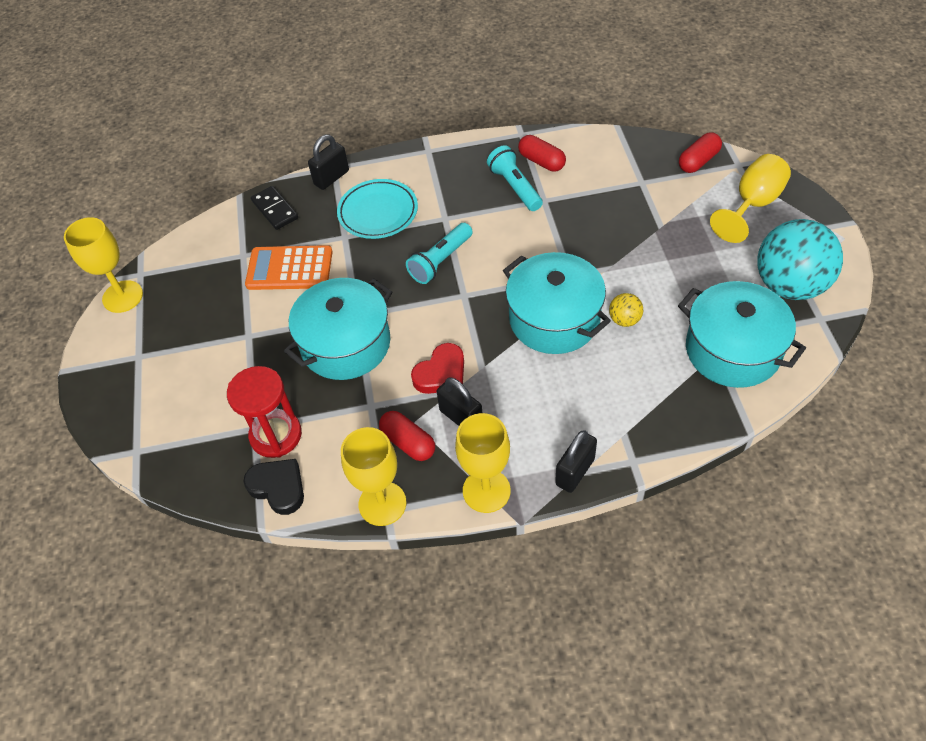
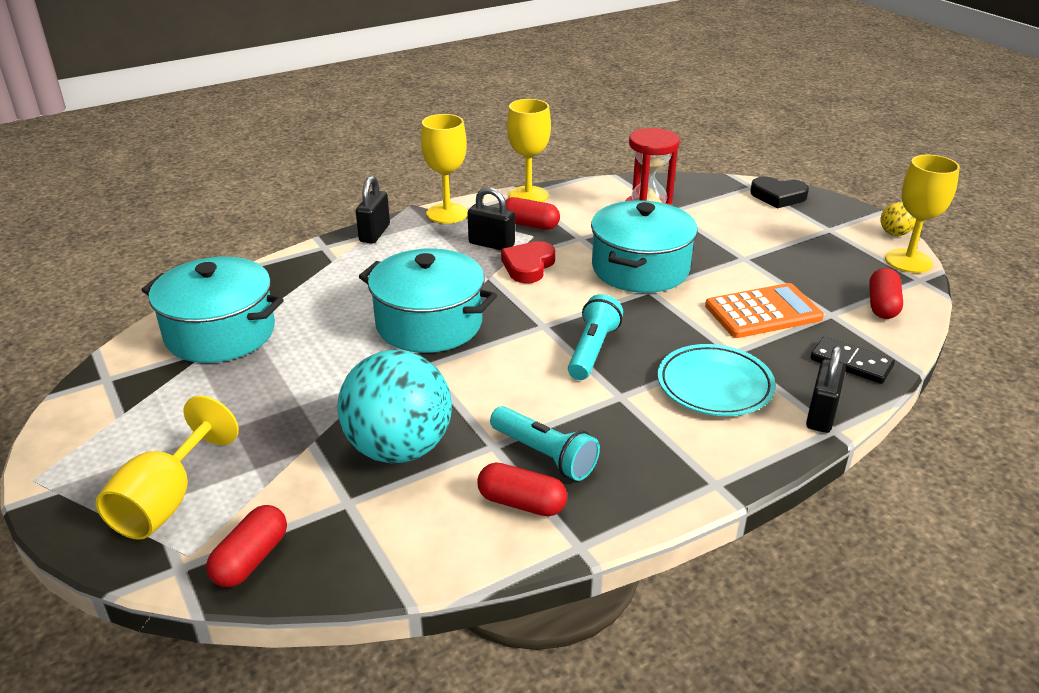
camera: 155 degrees right, 20 degrees down
black heart [243,459,304,515] -> black heart moved to [750,177,809,209]
yellow ball [609,293,643,327] -> yellow ball moved to [881,202,916,236]
turquoise ball [757,219,843,300] -> turquoise ball moved to [337,350,452,464]
none -> red capsule [869,268,903,319]

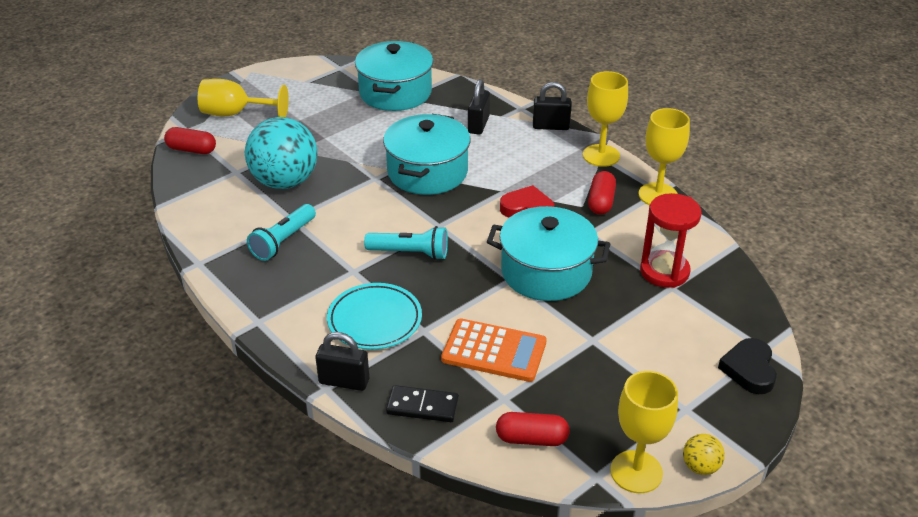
camera: 80 degrees right, 5 degrees up
black padlock [468,187,515,250] -> black padlock moved to [468,79,490,135]
red capsule [477,462,567,516] -> none
orange calculator [705,283,824,338] -> orange calculator turned 45 degrees counterclockwise [441,318,547,382]
black domino [810,337,895,384] -> black domino turned 75 degrees clockwise [386,385,459,422]

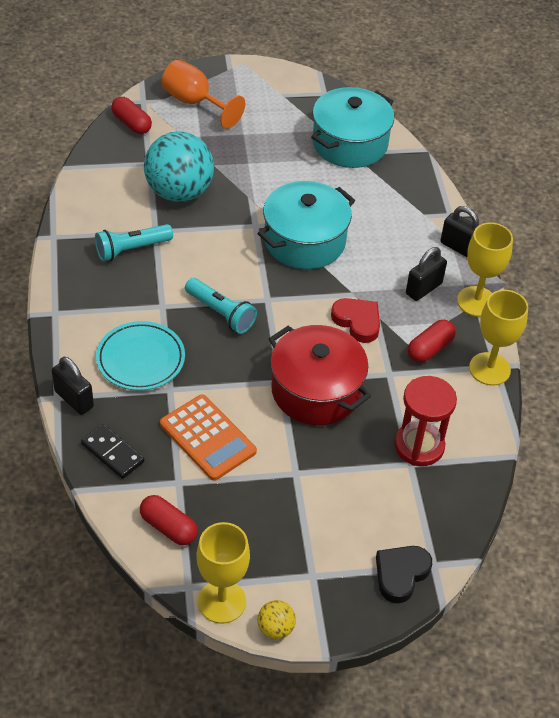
camera: 30 degrees right, 10 degrees up
yellow goblet [198,79,289,117] -> orange goblet [162,60,245,129]
black padlock [468,79,490,135] -> black padlock moved to [406,247,447,301]
turquoise pot [487,206,610,301] -> red pot [269,325,371,425]

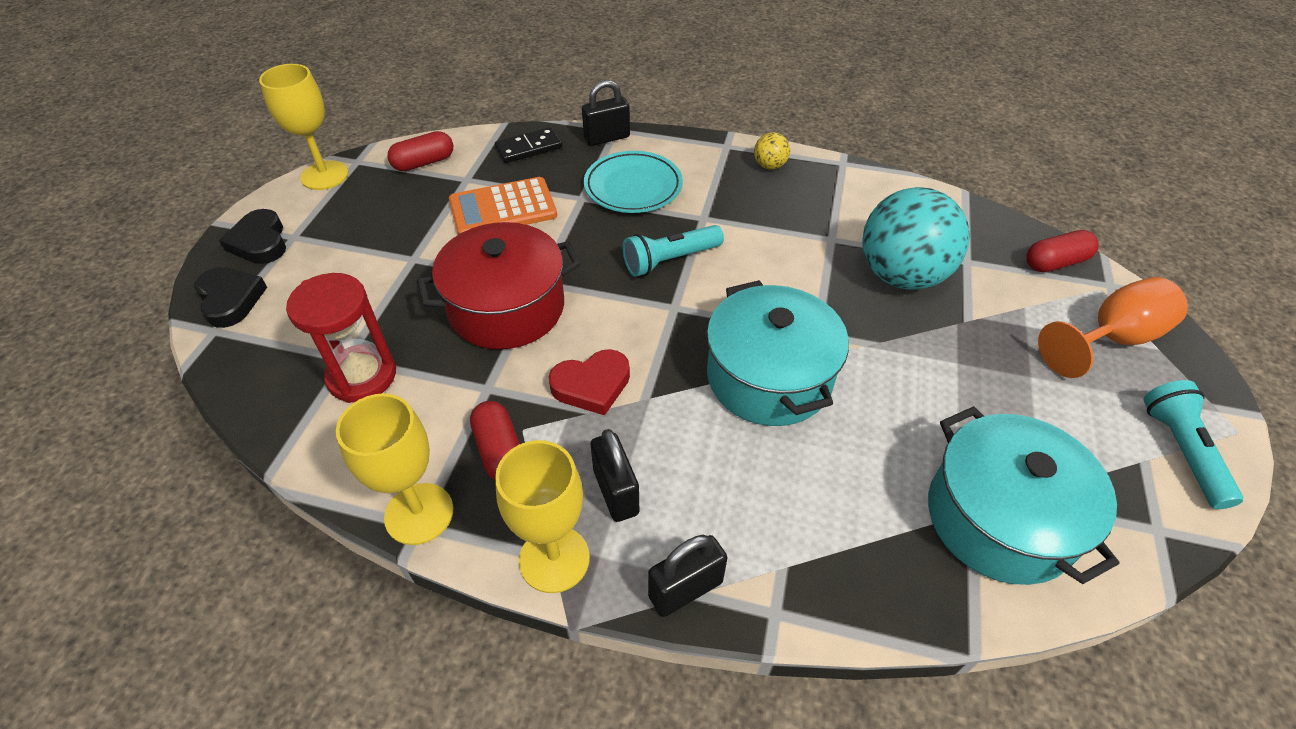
camera: 115 degrees right, 0 degrees up
turquoise flashlight [95,224,173,261] -> turquoise flashlight moved to [1143,380,1243,509]
yellow ball [257,600,296,639] -> yellow ball moved to [754,132,790,169]
none -> black heart [219,209,286,264]

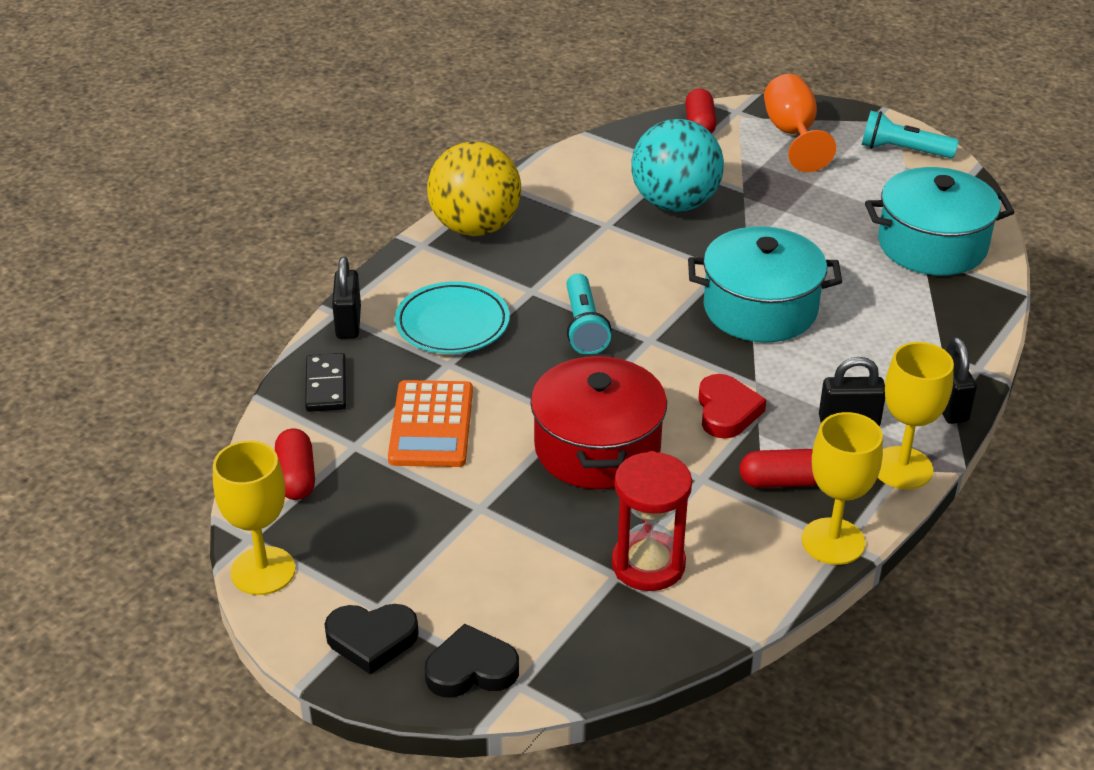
camera: 70 degrees left, 10 degrees down
yellow ball [754,132,790,169] -> yellow ball [427,142,521,236], size x2.37

